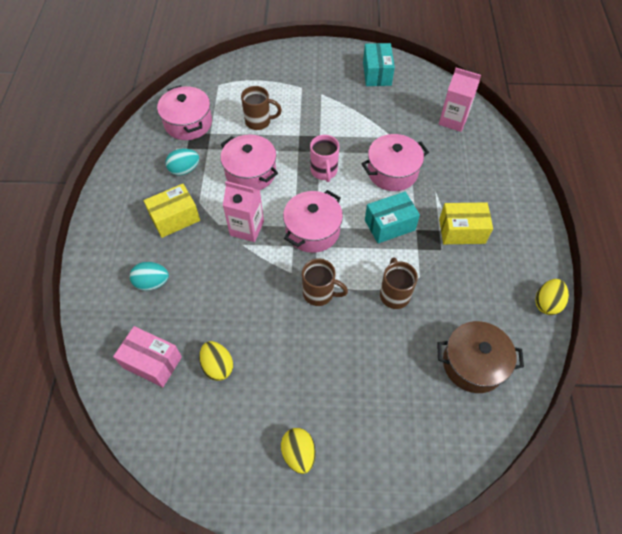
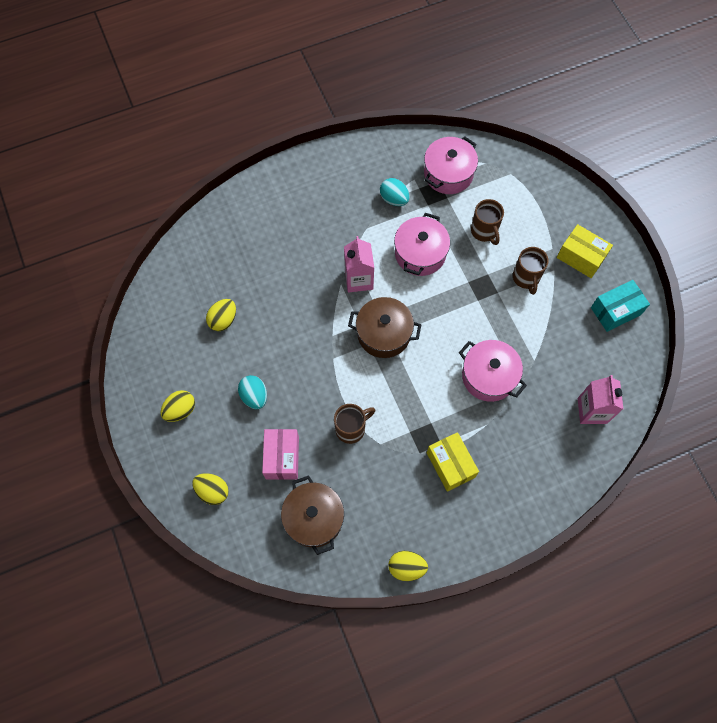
camera: 65 degrees right, 10 degrees up
pink box [113,326,182,387] -> pink box moved to [262,429,299,480]
turquoise egg [130,262,169,291] -> turquoise egg moved to [238,375,267,409]
yellow box [144,184,200,238] -> yellow box moved to [557,224,613,278]
pink pot [283,190,343,253] -> brown pot [348,297,421,358]
brown mug [302,258,348,306] -> brown mug moved to [513,247,549,295]
pink mug [310,135,339,182] -> none
turquoise box [365,191,420,244] -> none
none -> yellow egg [192,473,229,505]

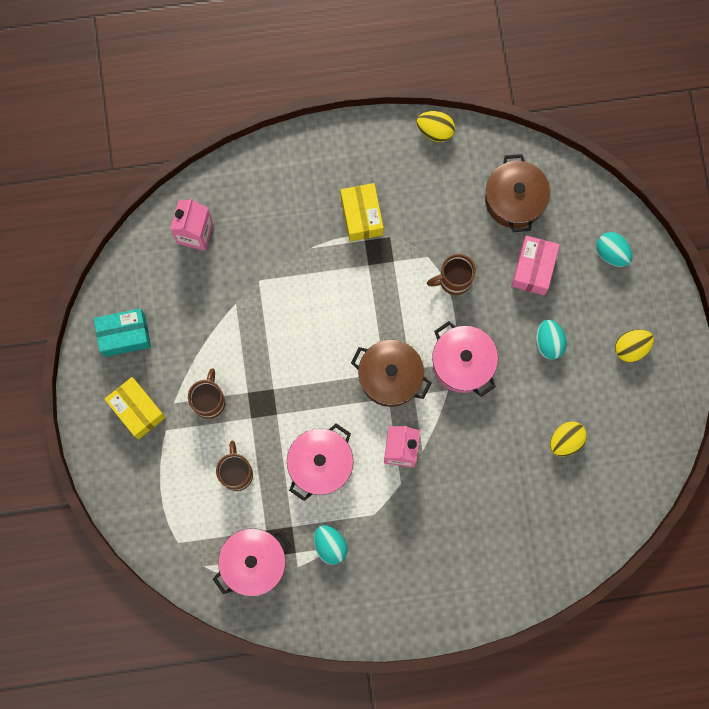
camera: 165 degrees left, 10 degrees up
yellow egg [192,473,229,505] -> turquoise egg [596,232,633,267]
pink pot [459,340,527,402] -> pink pot moved to [432,321,498,397]

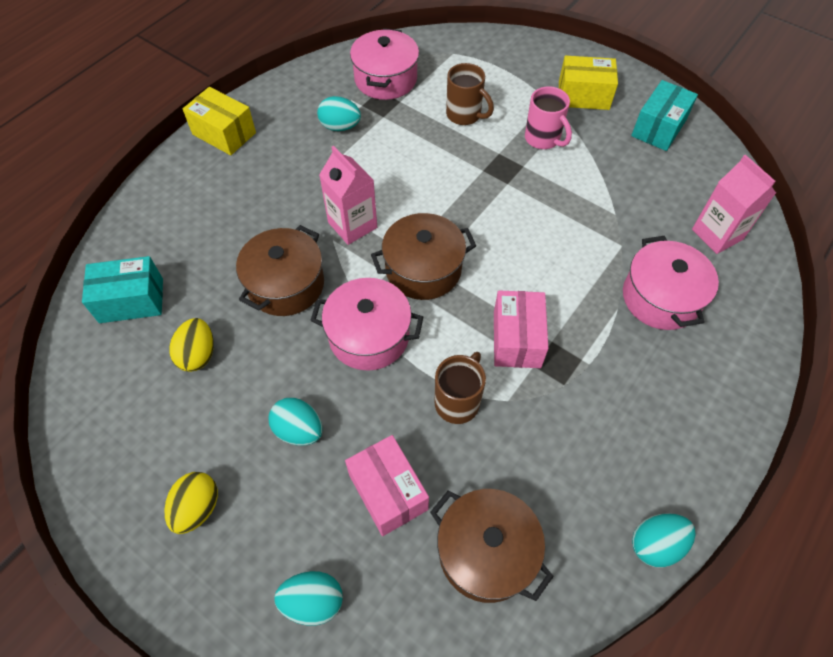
camera: 135 degrees right, 20 degrees down
brown mug [188,368,225,419] -> pink mug [525,86,572,149]
pink pot [287,424,353,501] -> pink pot moved to [623,236,719,330]
yellow box [340,183,384,242] -> yellow box moved to [183,87,256,155]
yellow egg [417,111,455,142] -> turquoise egg [632,513,696,568]
none -> turquoise box [82,256,163,323]
none -> brown pot [236,225,324,316]
none -> pink box [494,290,548,368]

